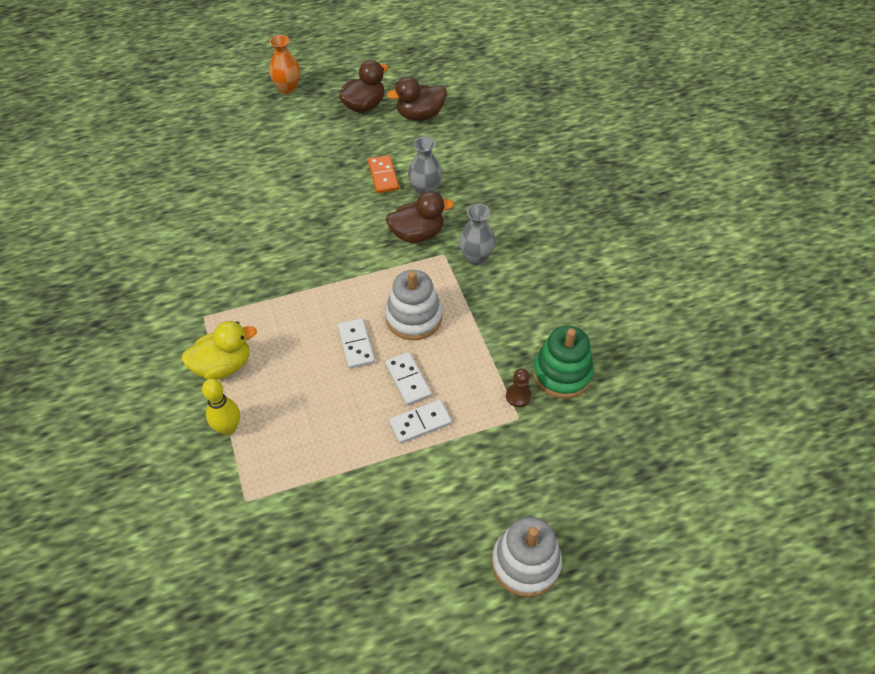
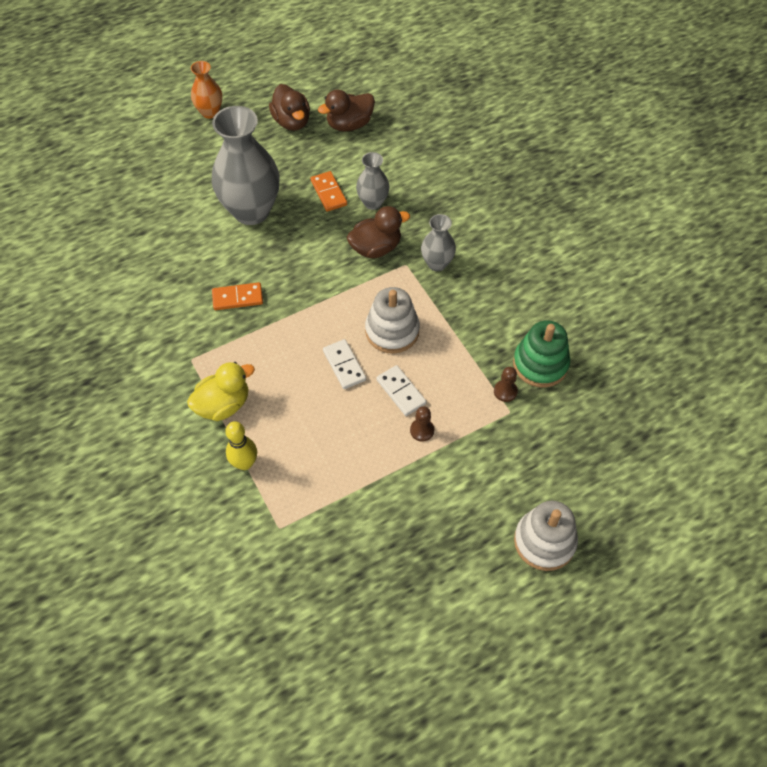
camera: 10 degrees left, 5 degrees up
brown duck [339,60,389,113] -> brown duck turned 120 degrees clockwise [269,84,310,131]
white domino [389,399,452,444] -> brown pawn [410,406,434,442]
none -> grey vase [212,106,280,225]
none -> orange domino [212,282,263,310]

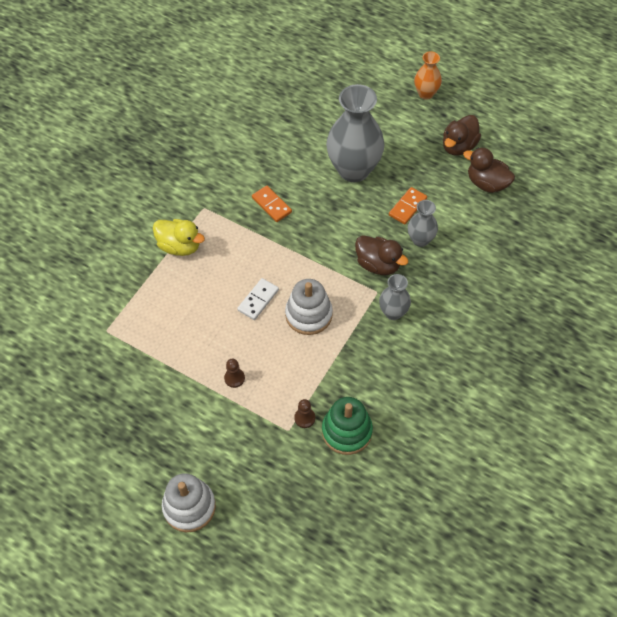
camera: 60 degrees right, 0 degrees up
yellow bowling pin [225,421,257,470] -> none
white domino [376,365,427,416] -> none

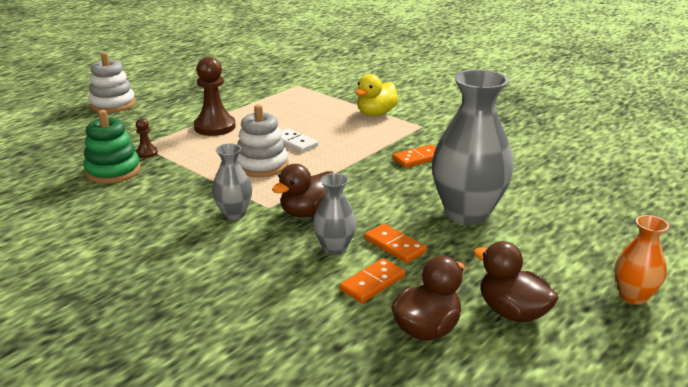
camera: 100 degrees right, 30 degrees down
brown pawn [224,359,245,388] -> brown pawn [194,57,236,136], size x2.07
none -> orange domino [340,258,405,303]

